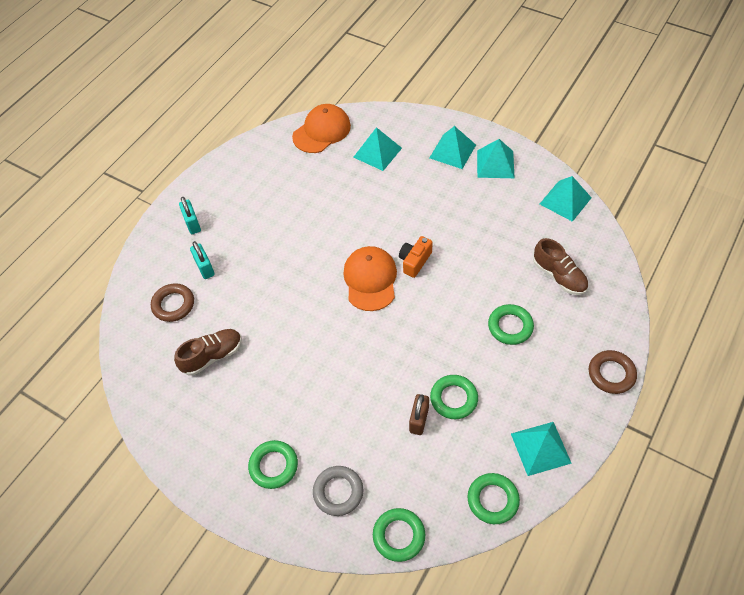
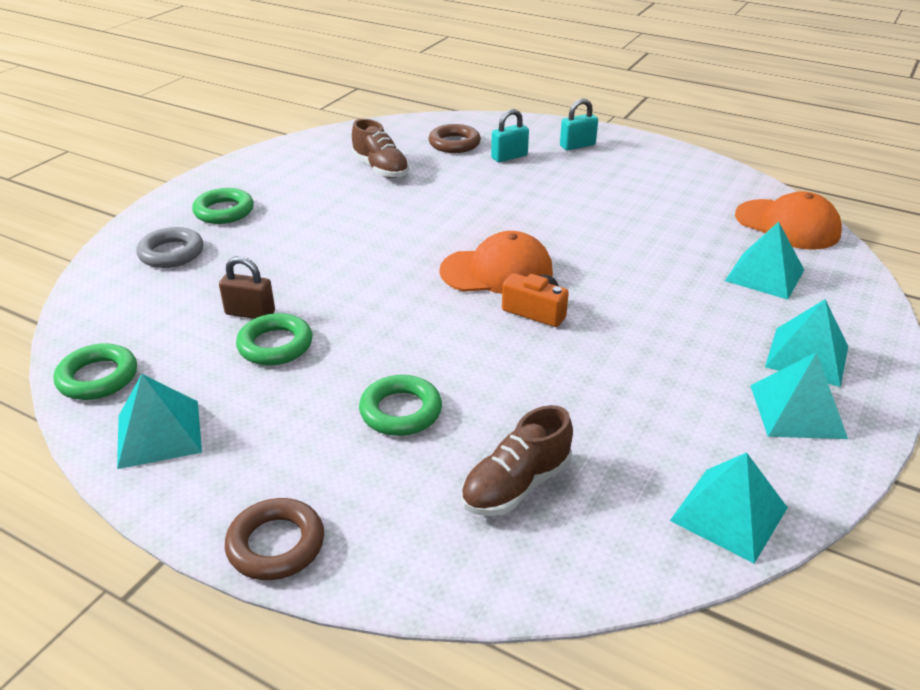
camera: 85 degrees right, 20 degrees down
green ring [373,508,425,562] -> none

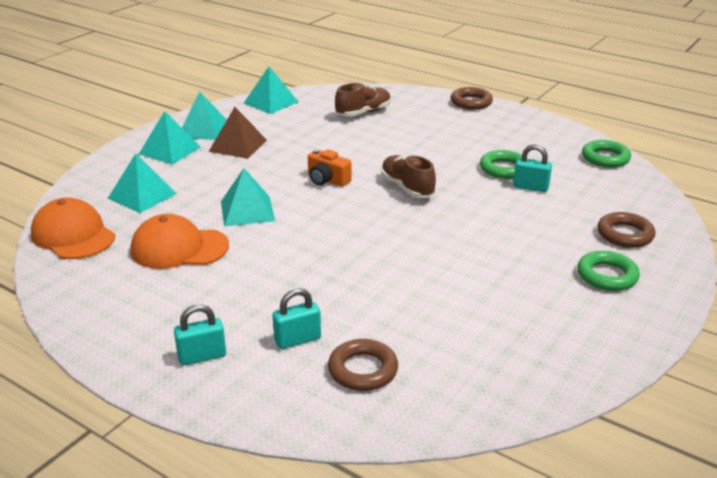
camera: 175 degrees left, 5 degrees down
turquoise pyramid [117,374,202,469] -> turquoise pyramid moved to [221,168,275,226]
grey ring [136,227,204,268] -> brown ring [597,212,655,248]
brown padlock [219,256,275,319] -> turquoise padlock [513,145,552,192]
brown shoe [352,119,409,178] -> brown shoe moved to [381,155,436,198]
green ring [359,375,442,436] -> none
orange cap [440,231,553,294] -> orange cap moved to [131,214,229,269]
none -> brown pyramid [209,107,267,159]

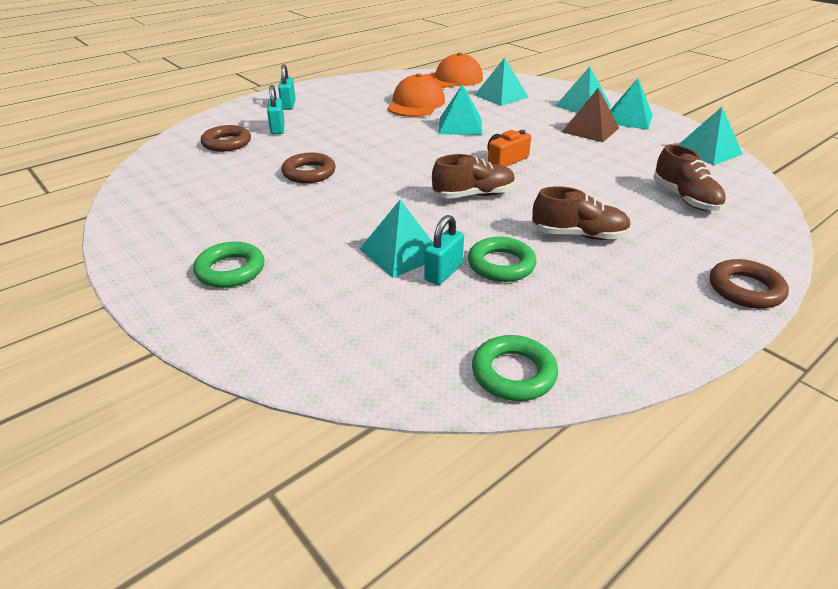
camera: 105 degrees right, 5 degrees up
brown ring [597,212,655,248] -> brown ring moved to [282,153,336,183]
none -> turquoise pyramid [360,200,432,278]
none -> brown shoe [532,186,631,240]

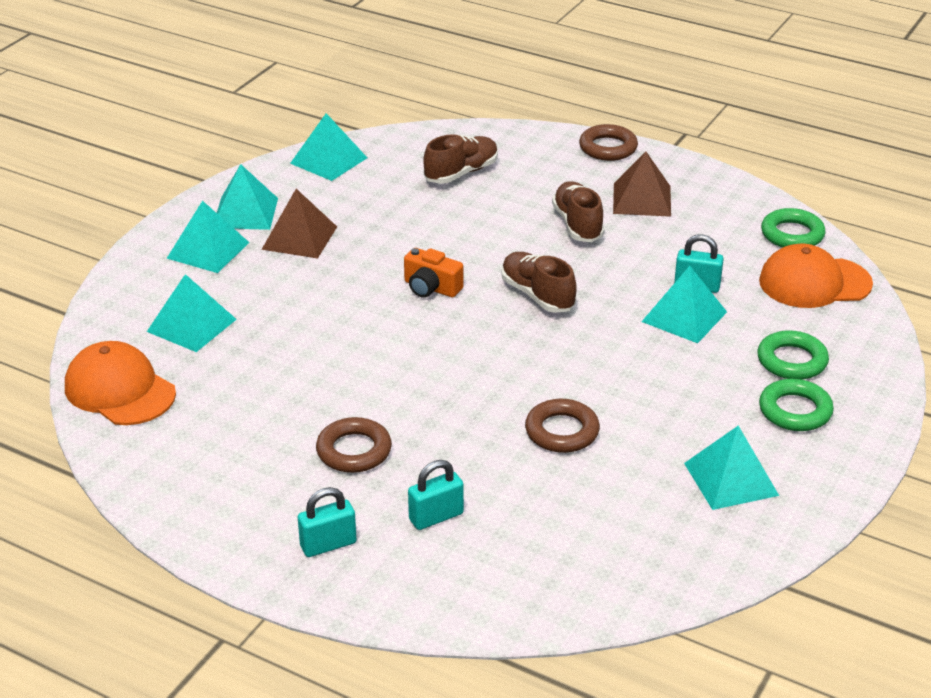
camera: 110 degrees left, 0 degrees up
brown ring [201,125,251,152] -> brown ring moved to [316,417,392,473]
orange cap [388,74,445,117] -> orange cap moved to [759,244,873,308]
turquoise pyramid [439,84,482,135] -> turquoise pyramid moved to [684,426,779,510]
green ring [468,237,537,282] -> green ring moved to [757,330,829,380]
none -> brown pyramid [613,151,671,217]

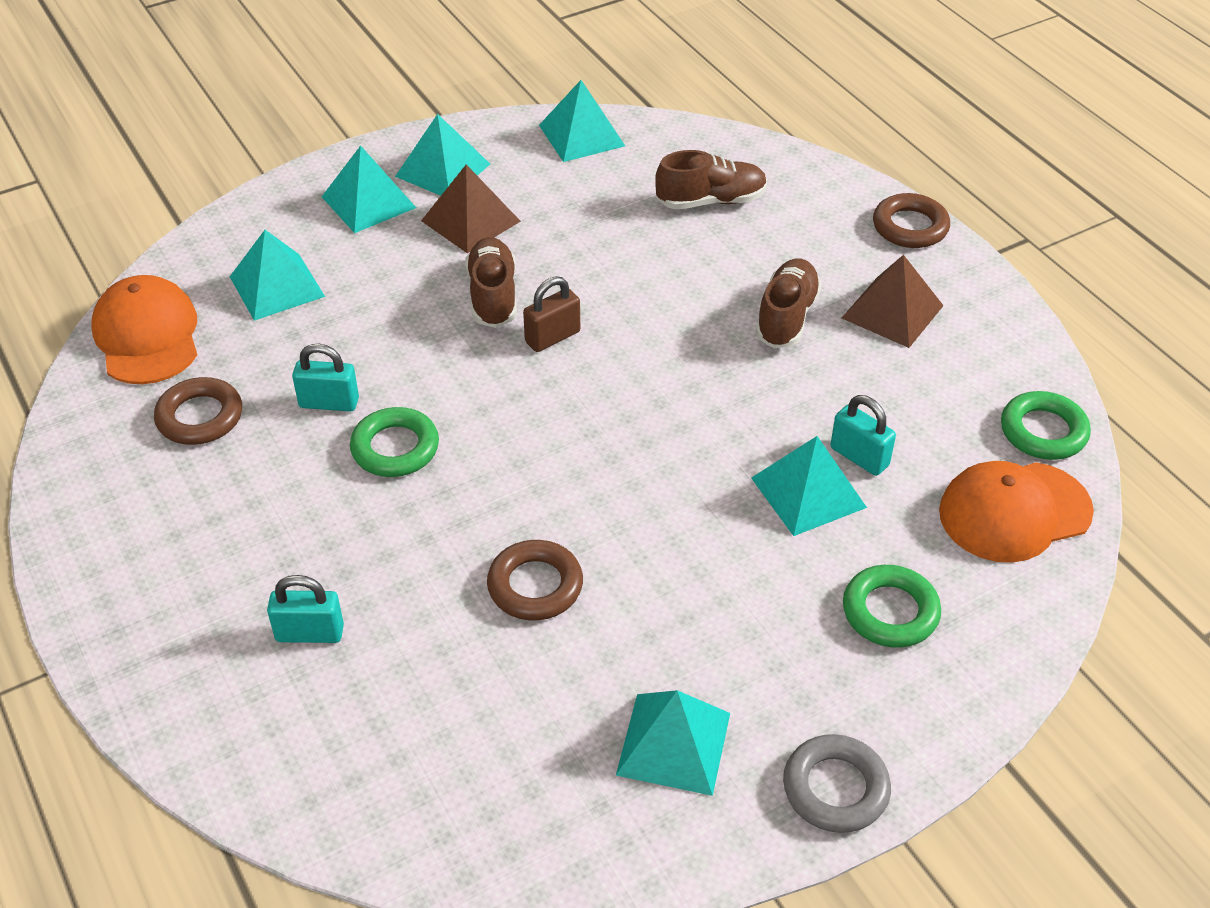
camera: 30 degrees right, 10 degrees up
turquoise padlock [298,487,357,557] -> turquoise padlock moved to [292,344,359,412]
brown ring [316,417,392,473] -> brown ring moved to [154,377,242,445]
orange camera [404,248,463,298] -> brown padlock [523,276,580,352]
brown shoe [501,252,577,313] -> brown shoe moved to [465,237,517,328]
orange cap [759,244,873,308] -> orange cap turned 45 degrees counterclockwise [939,461,1094,563]
green ring [759,379,834,431] -> green ring moved to [350,407,439,477]
none -> grey ring [783,734,891,833]

